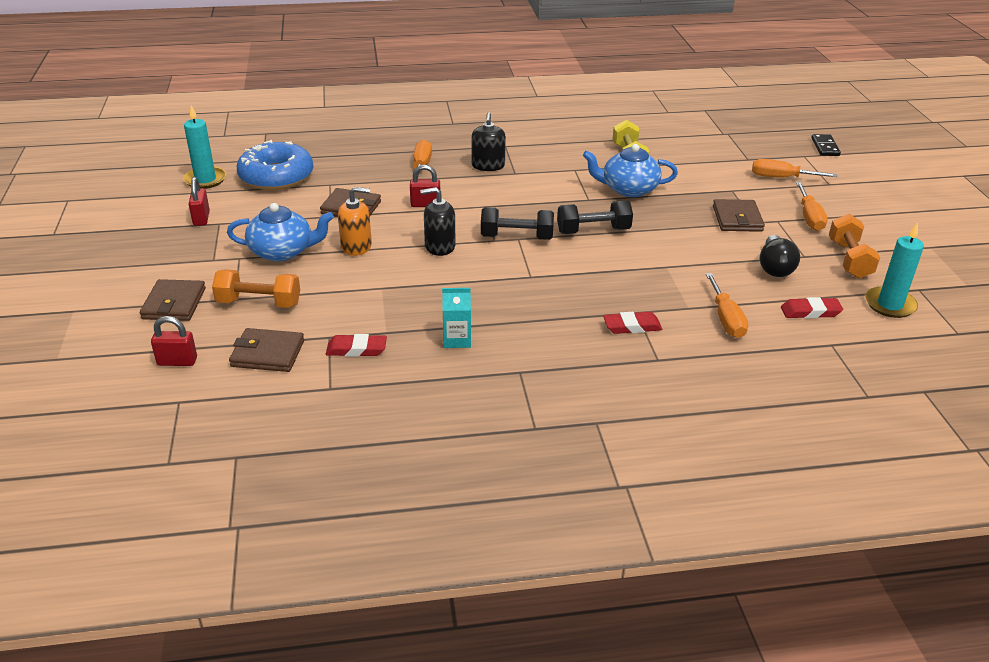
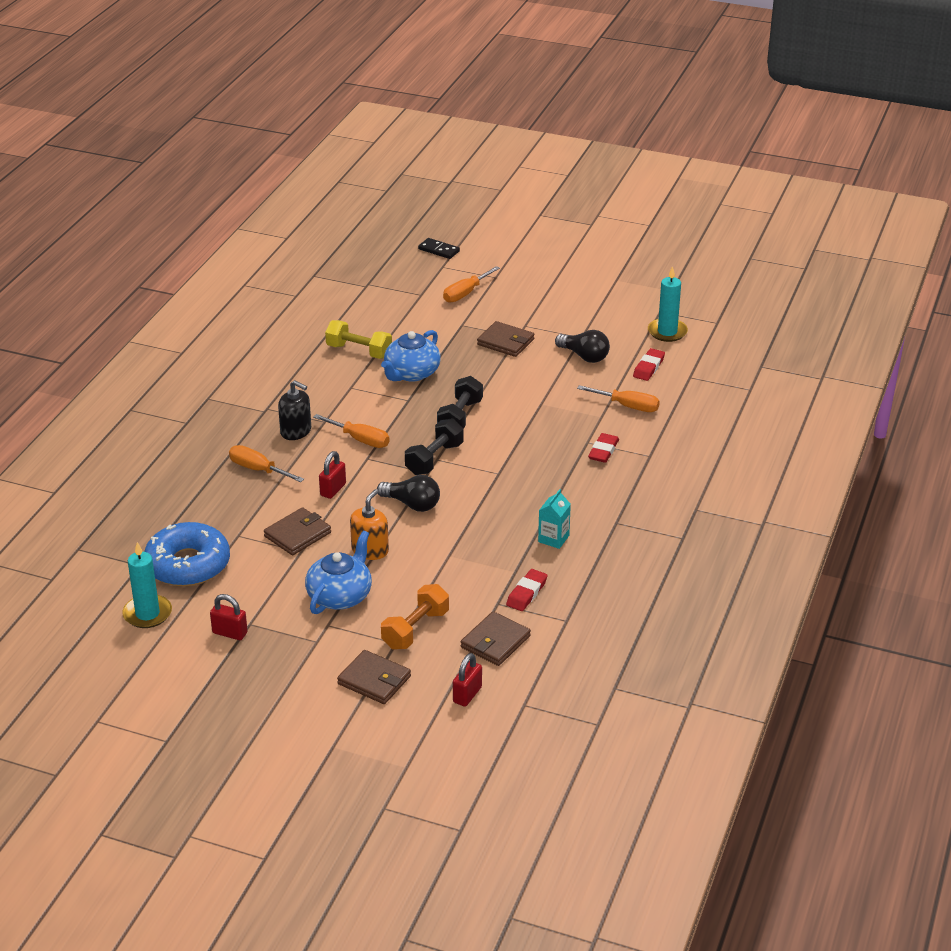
camera: 60 degrees left, 0 degrees up
black soap dispenser [420,187,456,256] -> black light bulb [377,475,440,512]
orange screwdriver [796,182,828,231] -> orange screwdriver moved to [313,414,390,448]
orange dumbbell [829,214,880,279] -> none

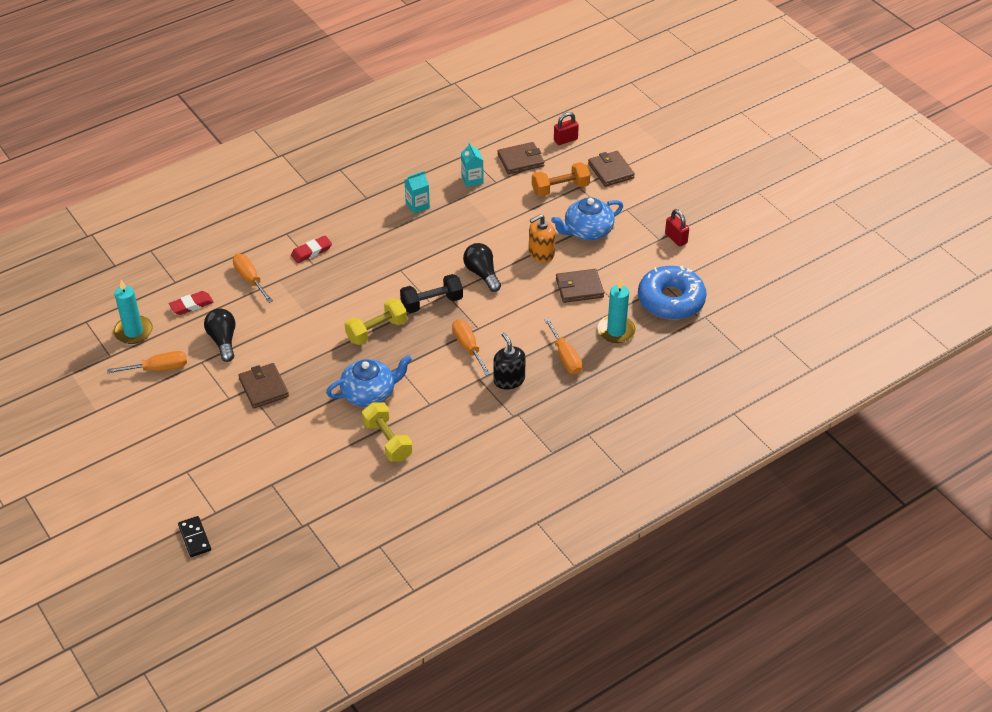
camera: 145 degrees left, 10 degrees up
turquoise candle [122,542,172,628] -> turquoise candle moved to [597,279,636,343]
red padlock [319,451,346,499] -> none
black dumbbell [437,376,483,429] -> yellow dumbbell [345,298,407,345]
orange screwdriver [443,266,500,303] -> orange screwdriver moved to [107,351,187,374]
red eraser [506,569,548,611] -> turquoise carton [461,142,483,187]

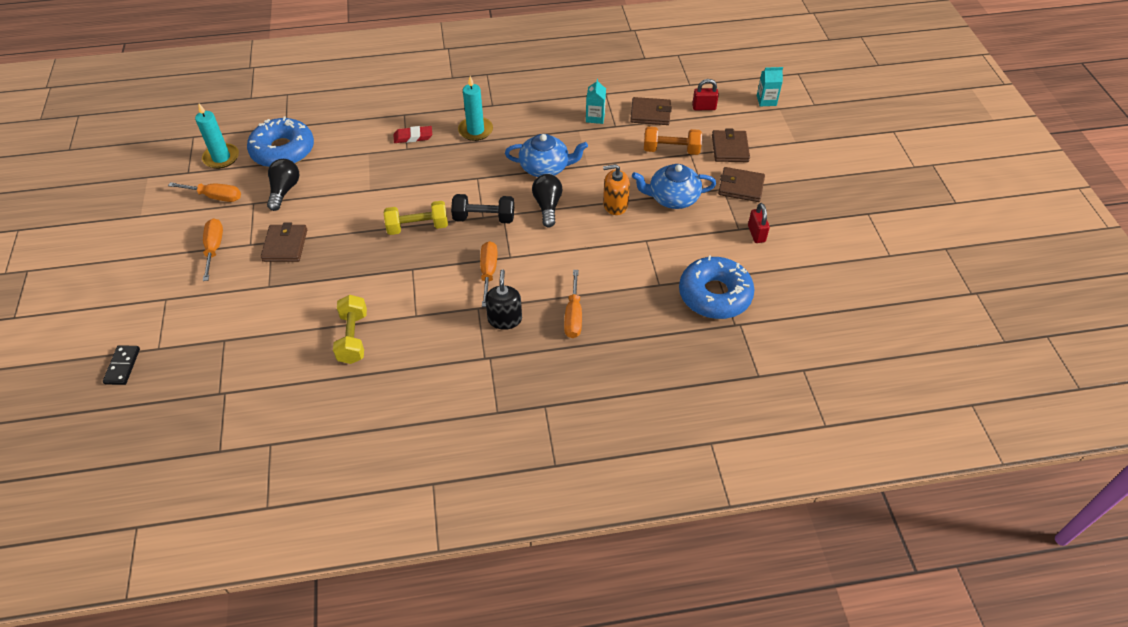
camera: 25 degrees right, 5 degrees up
red eraser [169,291,214,315] -> blue donut [247,117,314,167]
orange screwdriver [233,254,273,303] -> orange screwdriver moved to [203,218,223,281]
blue teapot [326,355,412,407] -> blue teapot moved to [505,134,588,177]
turquoise carton [404,171,430,214] -> turquoise carton moved to [757,67,783,106]
brown wallet [556,269,604,303] -> brown wallet moved to [718,167,765,202]
turquoise candle [597,279,636,343] -> turquoise candle moved to [458,76,493,141]

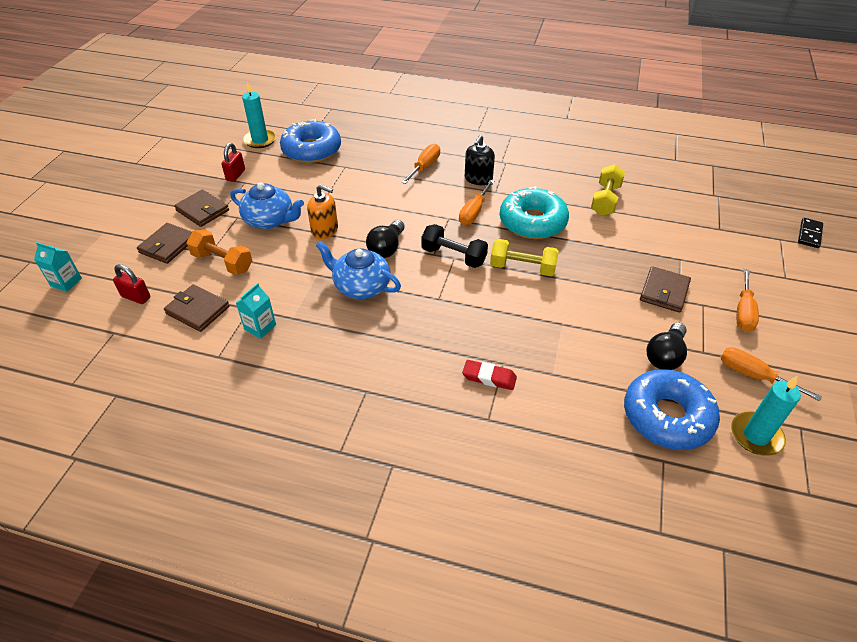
camera: 155 degrees left, 5 degrees down
turquoise candle [458,76,493,141] -> turquoise candle moved to [242,81,276,148]
none -> turquoise donut [500,186,569,239]

